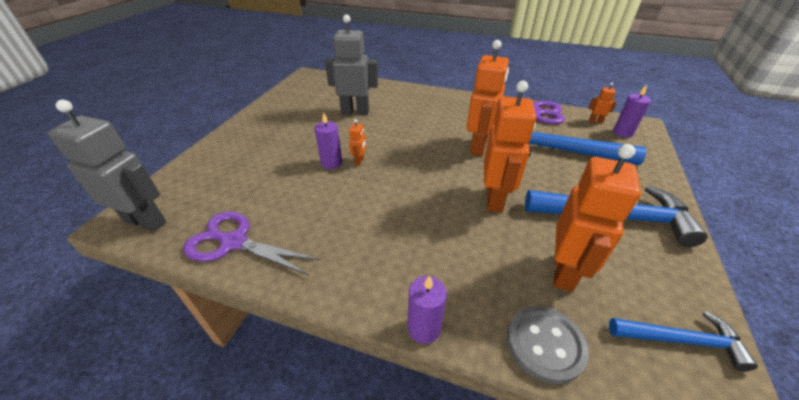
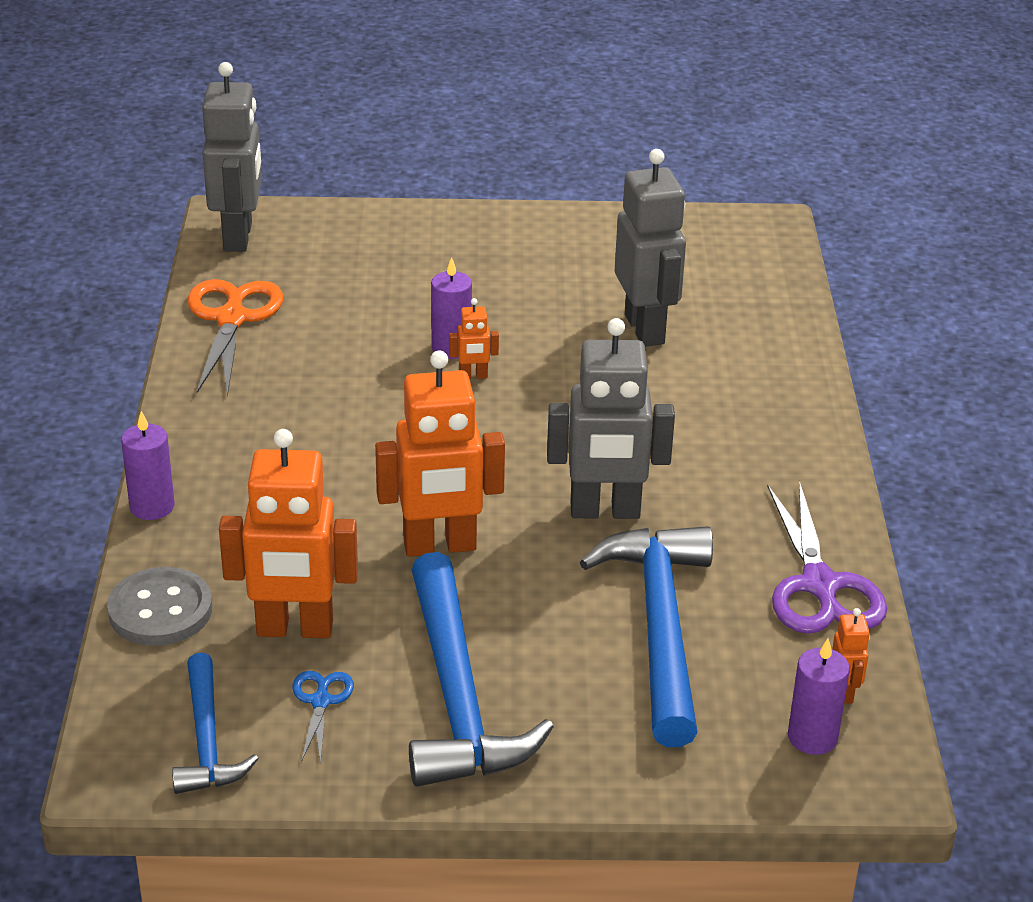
camera: 70 degrees right, 5 degrees down
purple scissors [183,212,320,275] -> orange scissors [188,279,283,397]
orange robot [467,40,509,156] -> grey robot [547,318,675,519]
none -> blue scissors [292,671,354,764]

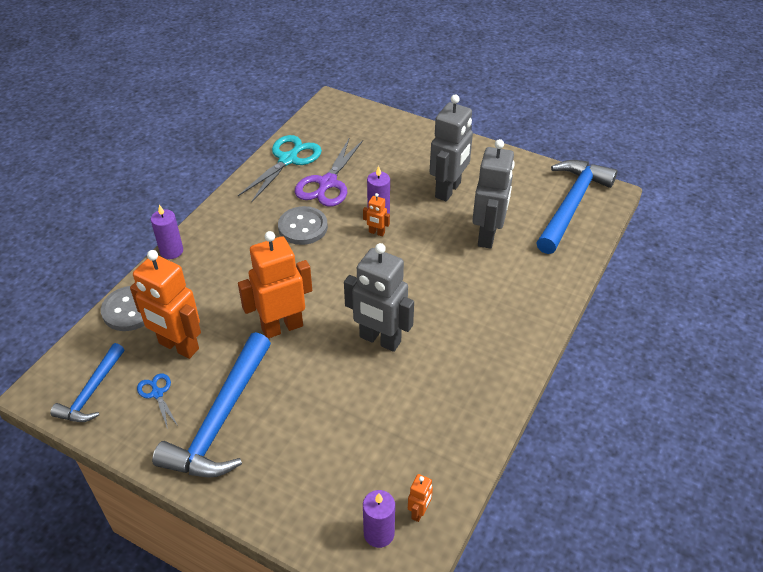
camera: 30 degrees right, 10 degrees up
orange scissors [188,279,283,397] -> turquoise scissors [238,135,322,203]
grey robot [202,62,262,252] -> grey robot moved to [430,95,473,201]
blue scissors [292,671,354,764] -> blue scissors turned 60 degrees counterclockwise [137,373,178,429]
orange robot [375,351,505,557] -> orange robot turned 135 degrees clockwise [238,231,312,339]
blue hammer [580,526,713,747] -> blue hammer moved to [536,160,618,254]
purple scissors [767,481,887,634] -> purple scissors moved to [295,139,363,207]
none -> grey button [278,206,328,245]

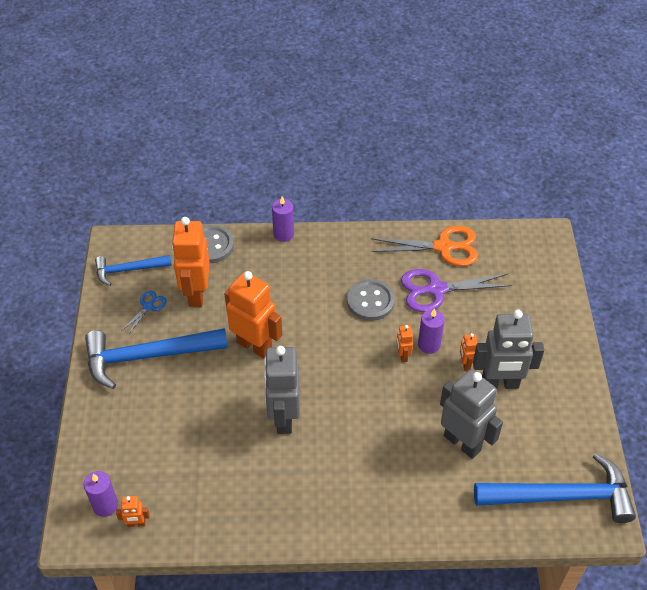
camera: 60 degrees right, 5 degrees up
turquoise scissors [238,135,322,203] -> orange scissors [371,226,478,266]
grey robot [472,139,515,249] -> grey robot turned 120 degrees counterclockwise [440,370,503,459]
none -> orange robot [460,333,478,371]

